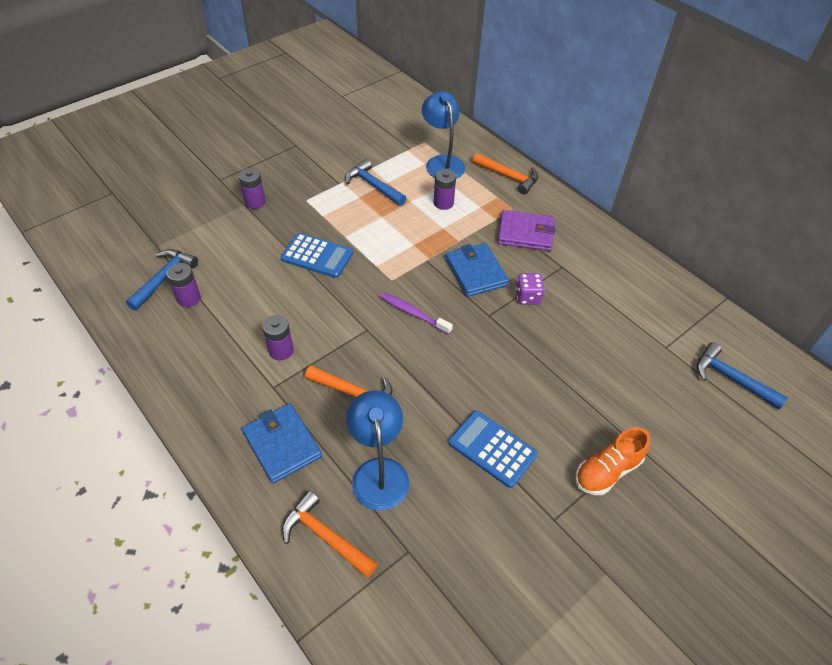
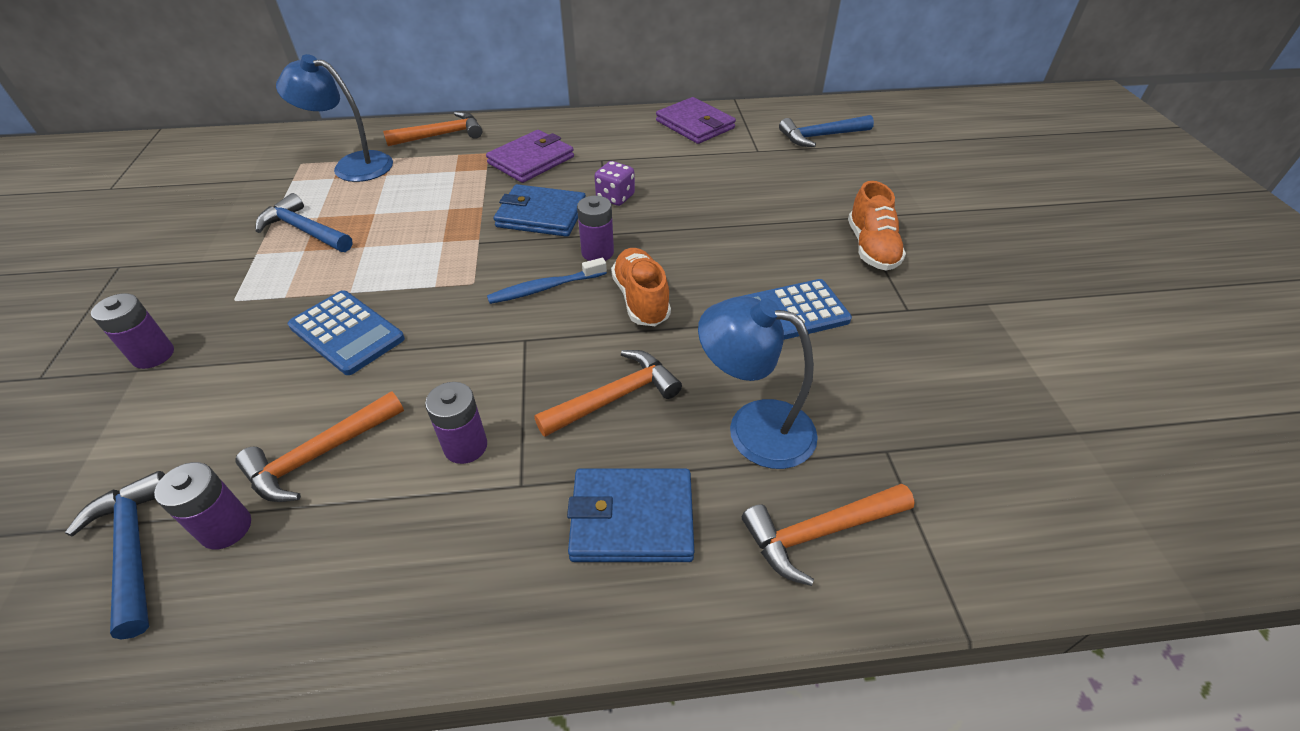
camera: 55 degrees left, 5 degrees down
blue calculator [281,233,353,278] -> blue calculator turned 75 degrees clockwise [288,290,405,375]
blue hammer [345,159,407,206] -> blue hammer turned 45 degrees clockwise [256,193,353,252]
purple toothbrush [380,292,453,335] -> blue toothbrush [487,258,607,304]
purple battery [434,169,456,210] -> purple battery moved to [577,196,614,261]
none -> orange hammer [235,391,404,502]
none -> orange shoe [611,248,671,326]
none -> purple wallet [656,97,736,144]

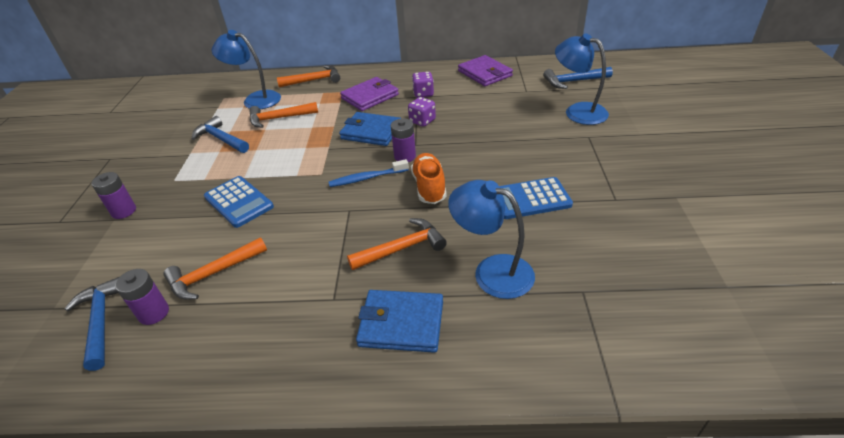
camera: 10 degrees right, 5 degrees down
purple battery [425,382,487,464] -> none
orange hammer [742,484,915,586] -> orange hammer moved to [249,102,318,128]
orange shoe [848,181,906,271] -> none
none -> purple dice [412,72,434,98]
none -> blue lamp [555,33,609,125]

